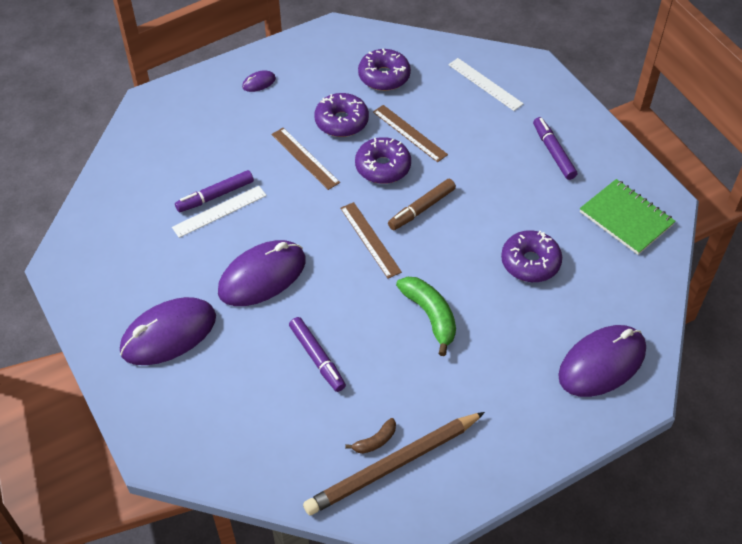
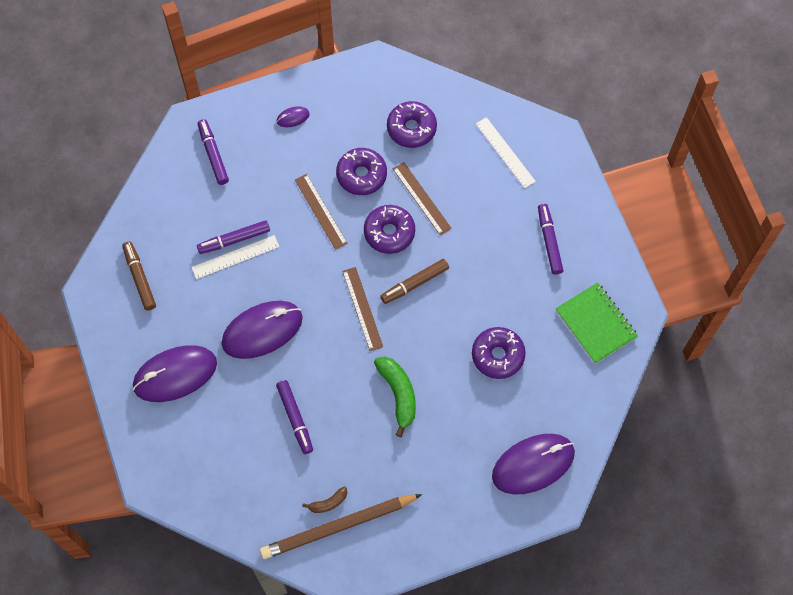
camera: 10 degrees right, 15 degrees up
none -> brown marker [123,241,156,311]
none -> purple marker [198,119,229,185]

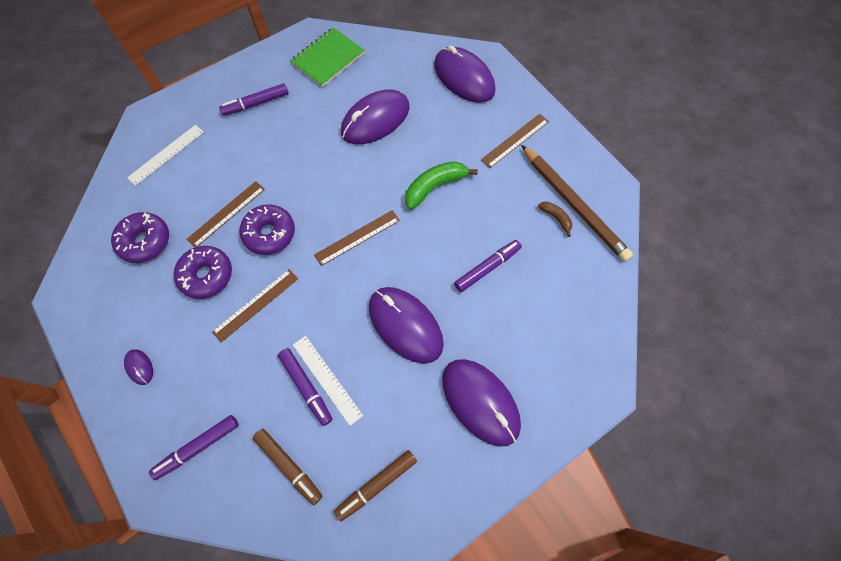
camera: 105 degrees left, 0 degrees up
brown marker [381,259,449,304] -> brown marker moved to [253,429,323,505]
purple donut [472,327,526,379] -> purple mouse [341,89,410,144]
none -> brown ruler [481,114,549,168]

